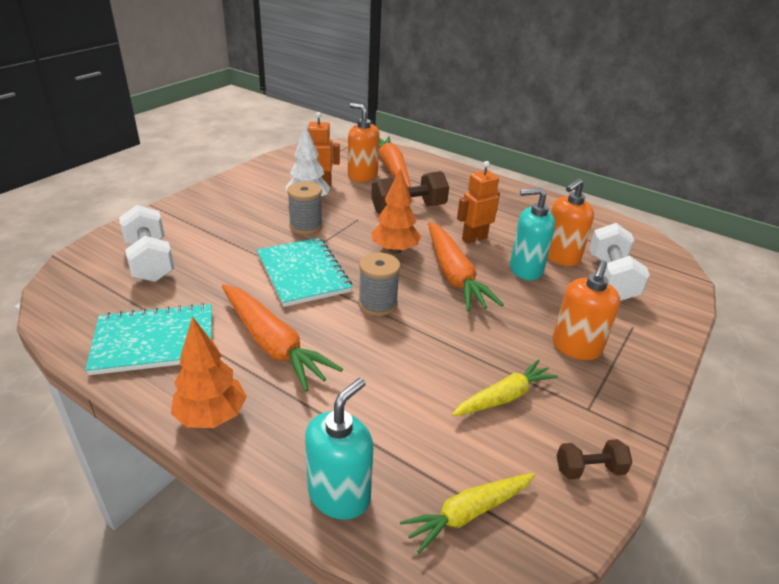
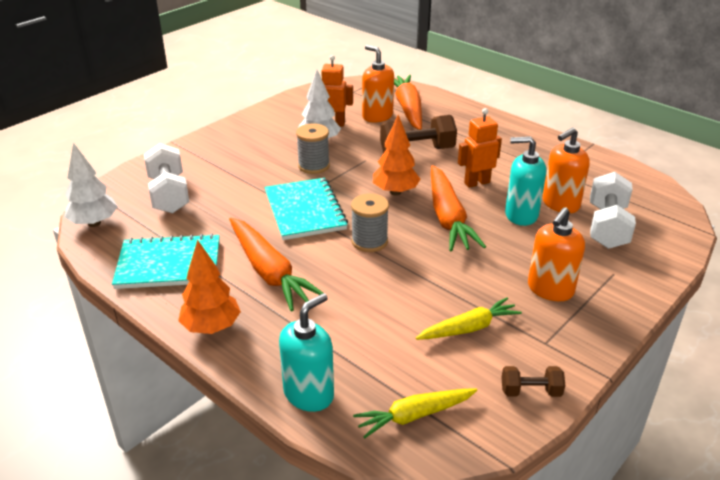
camera: 10 degrees right, 0 degrees up
none -> white tree [64,143,118,227]

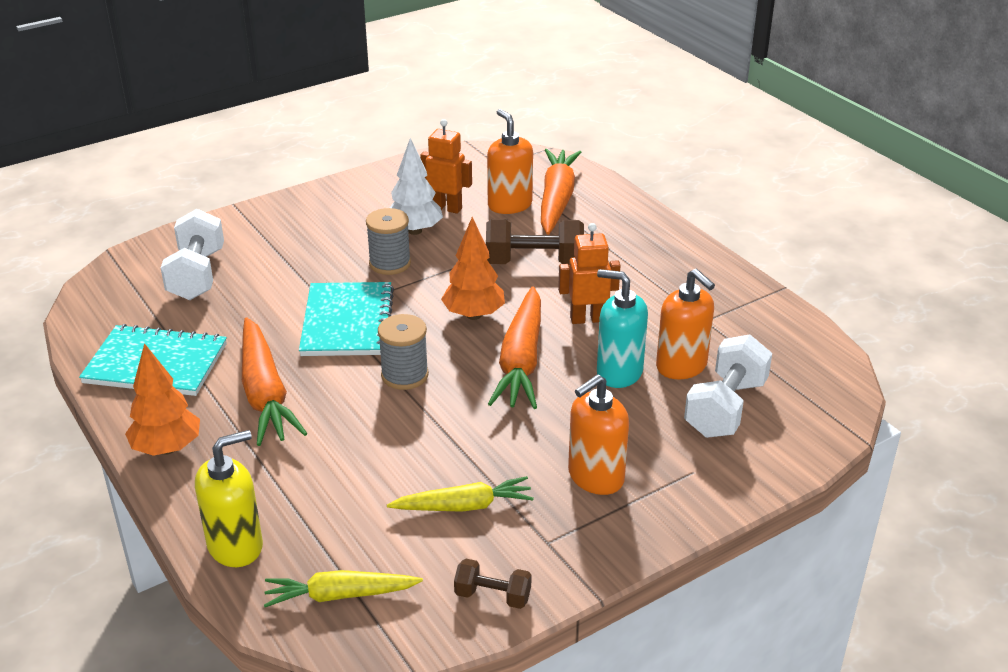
camera: 15 degrees right, 0 degrees up
white tree [64,143,118,227] -> none
turquoise soap dispenser [279,293,334,412] -> yellow soap dispenser [195,430,263,567]
orange soap dispenser [543,127,590,213] -> orange soap dispenser turned 105 degrees counterclockwise [656,269,715,379]

